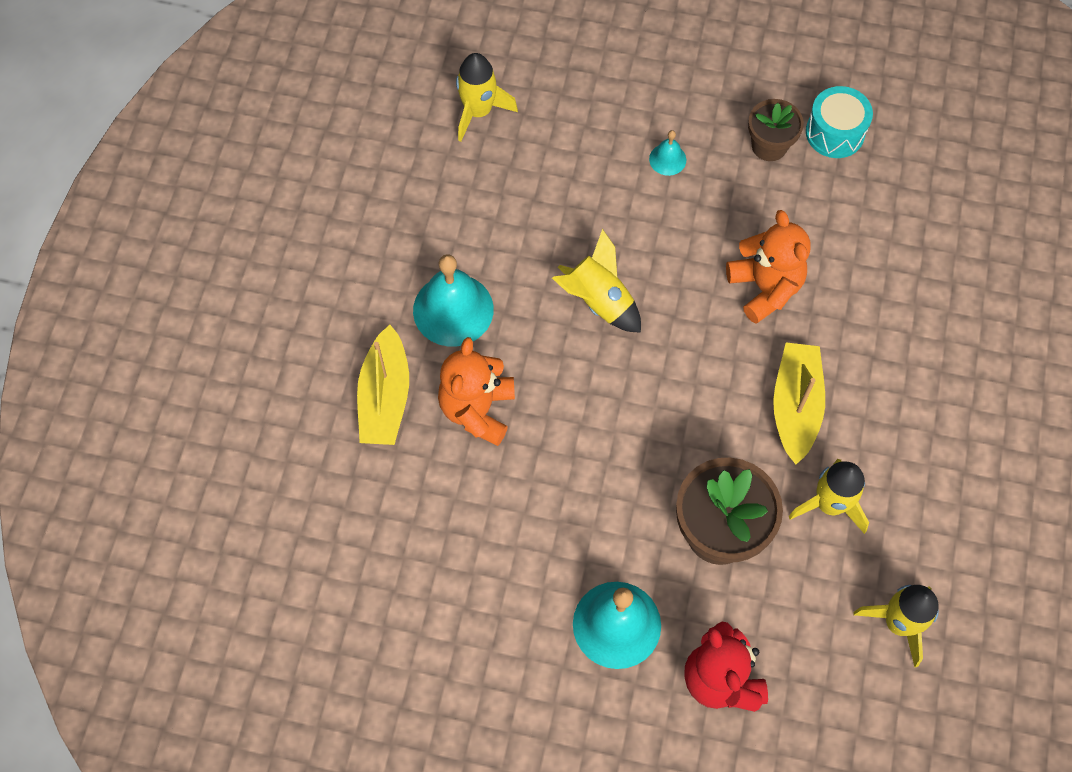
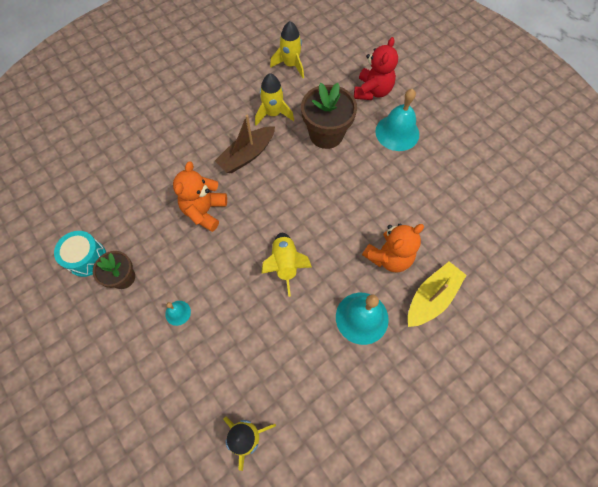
camera: 140 degrees left, 0 degrees up
yellow boat [773,343,825,464] -> brown boat [215,115,275,173]

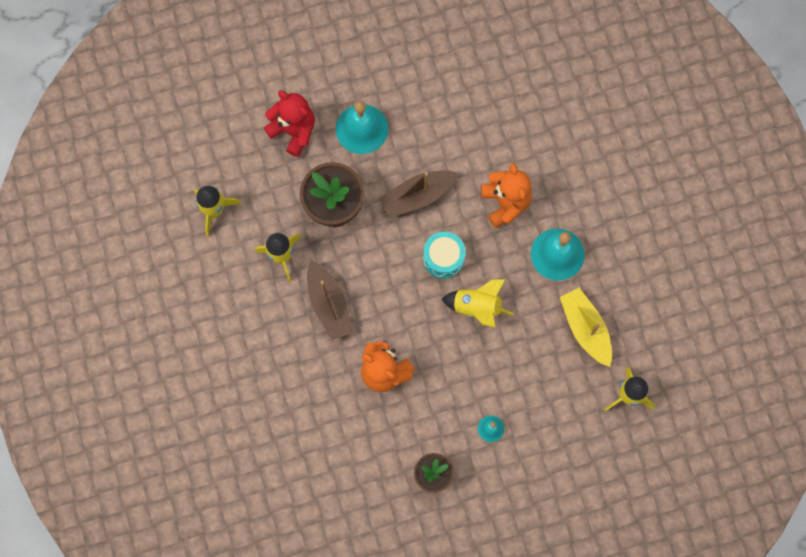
camera: 70 degrees left, 10 degrees up
turquoise drum [54,231,106,277] -> turquoise drum moved to [423,232,466,279]
yellow boat [408,262,466,327] -> yellow boat moved to [560,288,612,367]
none -> brown boat [379,170,458,218]

